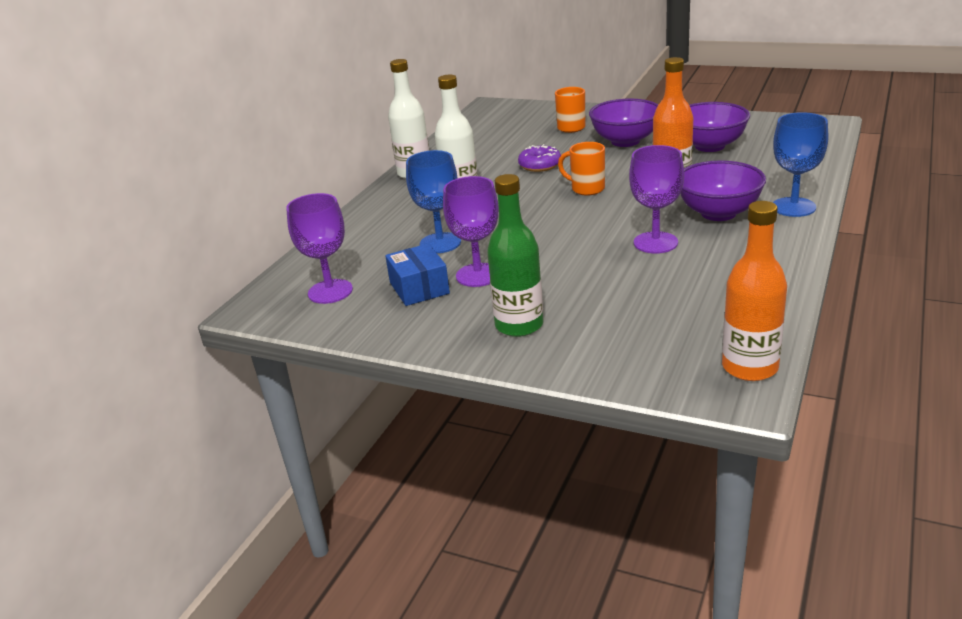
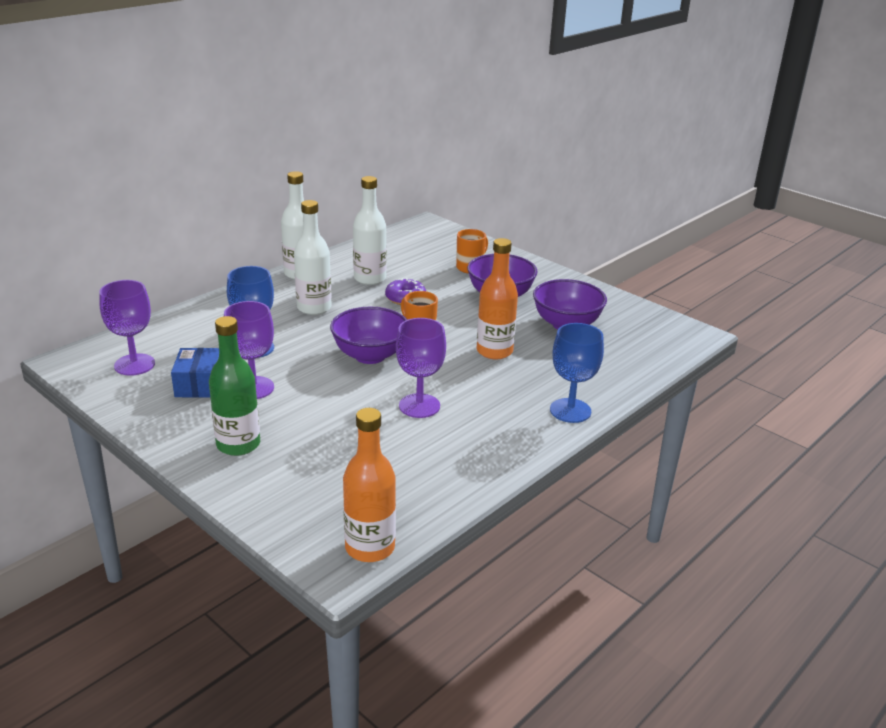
camera: 15 degrees right, 0 degrees up
purple bowl [680,160,766,221] -> purple bowl moved to [330,307,407,364]
none -> white bottle [353,176,387,285]

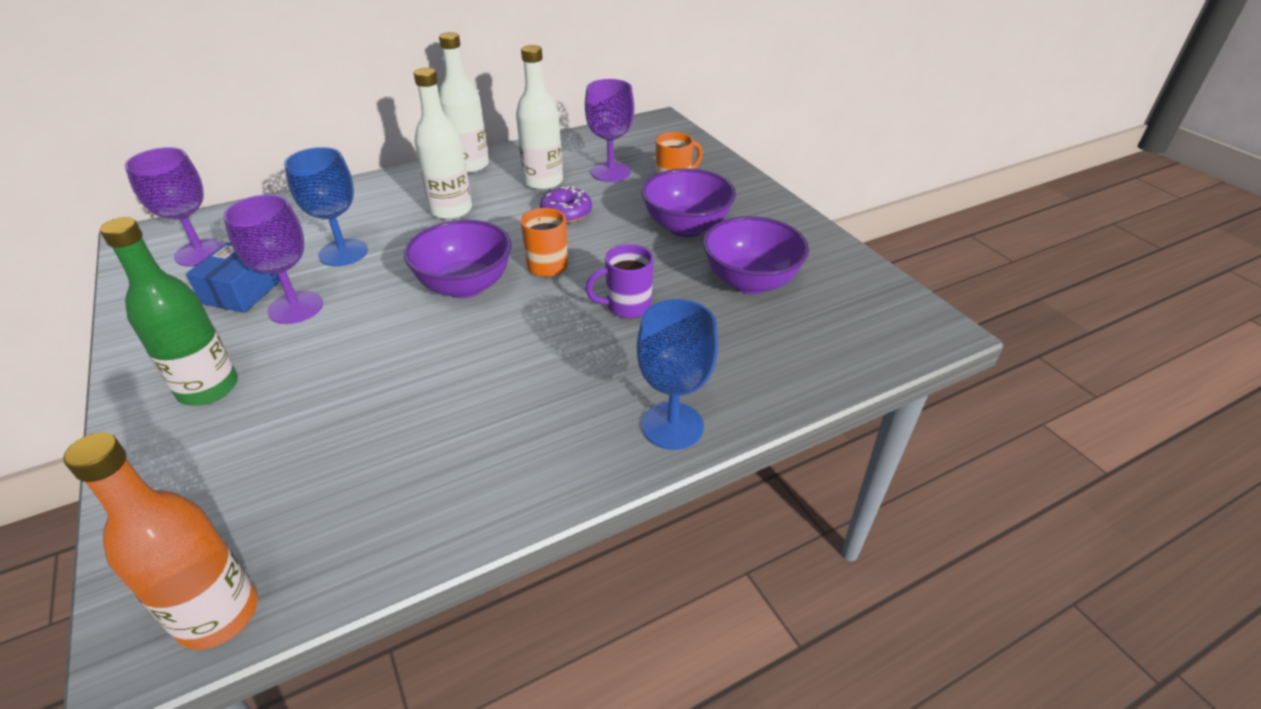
camera: 20 degrees right, 10 degrees up
purple goblet [396,318,446,418] -> purple goblet moved to [585,79,634,182]
orange bottle [477,238,518,360] -> purple mug [585,244,654,318]

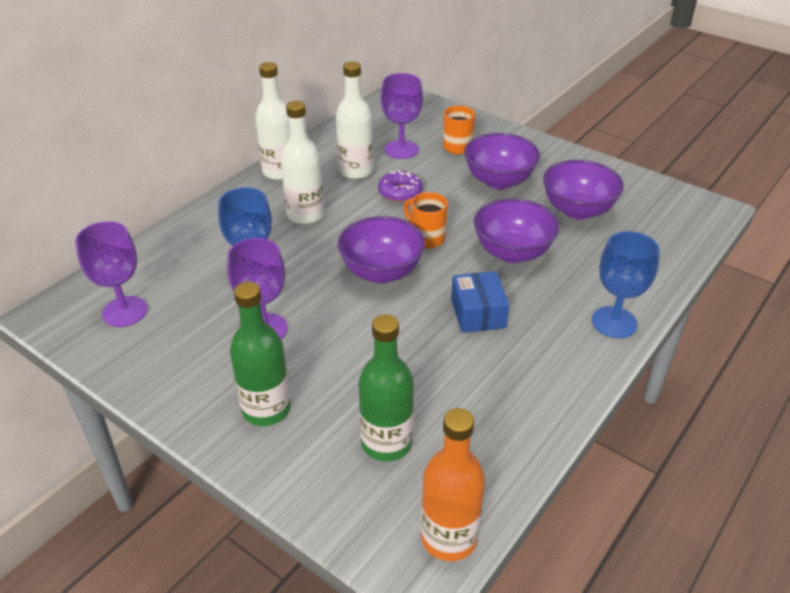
camera: 25 degrees left, 0 degrees up
blue box [186,242,280,313] -> blue box moved to [451,271,509,333]
purple mug [585,244,654,318] -> purple bowl [474,198,559,263]
none -> green bottle [359,314,414,462]

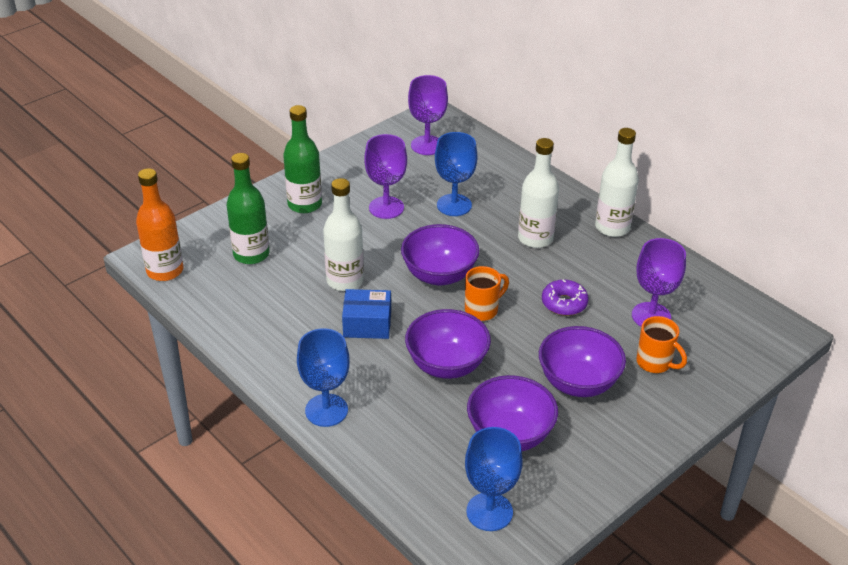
camera: 100 degrees right, 0 degrees up
white bottle [336,61,374,179] -> white bottle moved to [323,178,364,291]
none -> blue goblet [465,427,522,531]

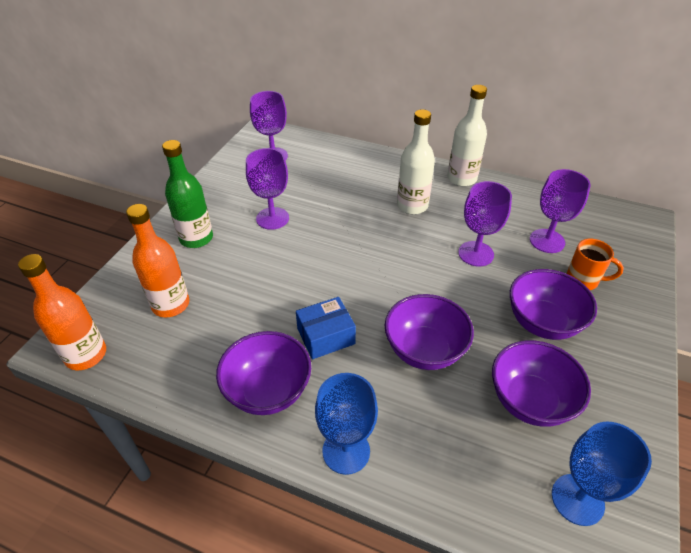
camera: 25 degrees left, 5 degrees up
green bottle [227,153,270,264] -> orange bottle [126,204,189,317]
white bottle [323,178,364,291] -> none
purple bowl [401,224,480,286] -> purple bowl moved to [216,331,311,415]
blue goblet [435,132,478,216] -> none
orange mug [465,266,509,321] -> none
purple donut [542,279,589,316] -> purple goblet [458,181,512,266]

